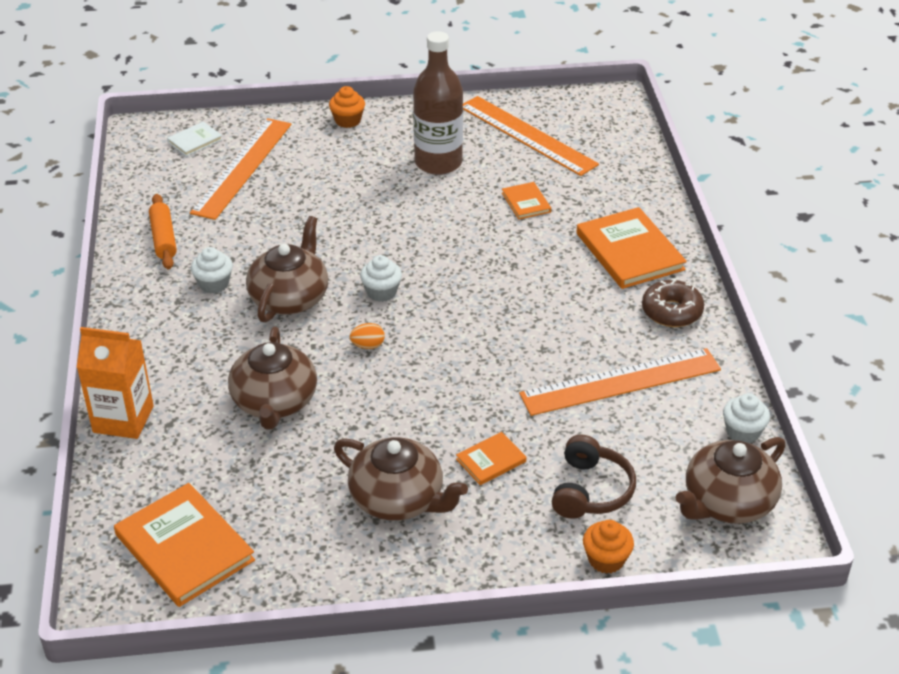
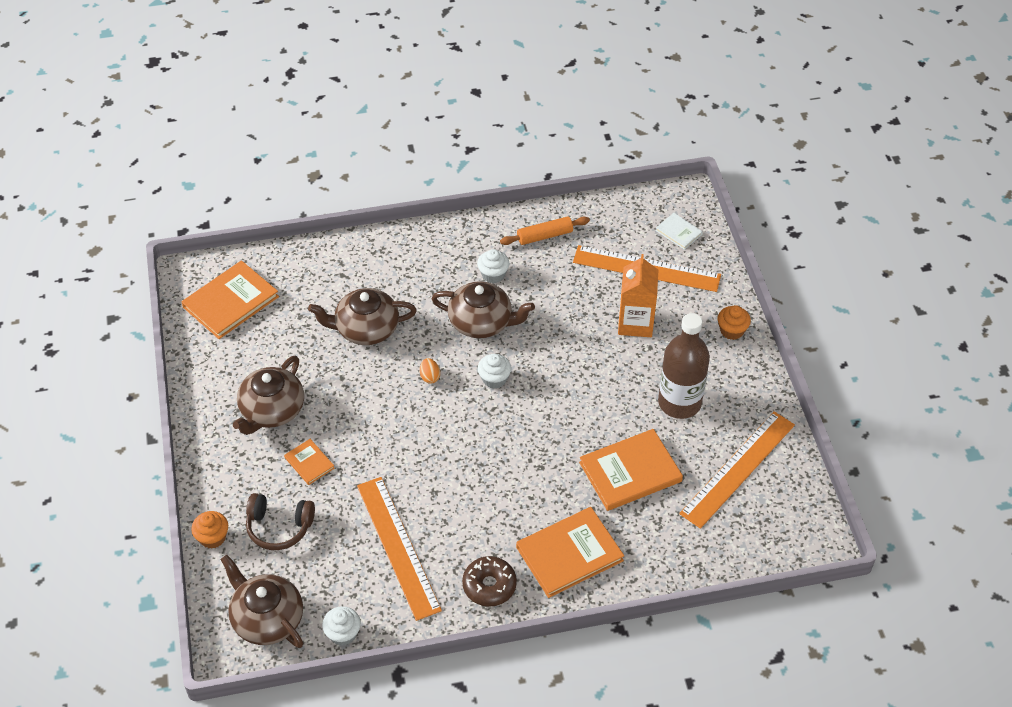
camera: 85 degrees right, 10 degrees up
orange carton [77,327,154,439] -> orange carton moved to [618,254,658,337]
orange book [502,182,551,220] -> orange book [579,429,683,511], size x1.97

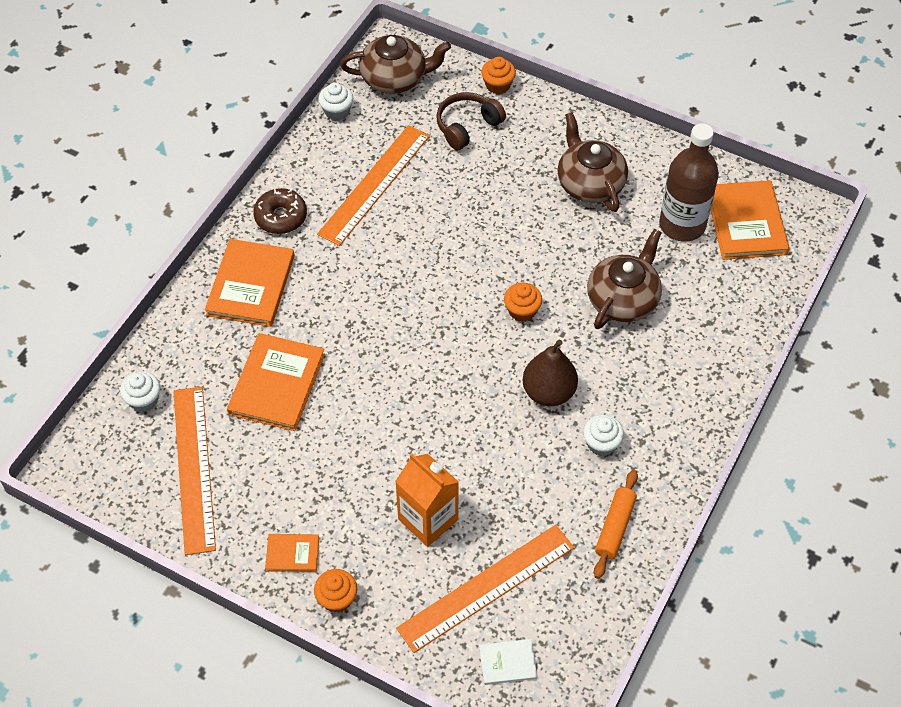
camera: 130 degrees right, 5 degrees up
orange book [284,439,335,485] -> orange book moved to [265,534,319,572]
orange ruler [357,477,442,621] -> orange ruler turned 75 degrees counterclockwise [317,125,430,246]
orange egg [420,358,440,384] -> orange cupcake [504,283,542,322]
brown teapot [431,281,535,338] -> brown pear [523,340,578,406]
white cupcake [477,354,511,389] -> white cupcake moved to [120,371,160,412]
brown bottle [658,313,710,419] -> brown bottle moved to [659,123,719,242]

